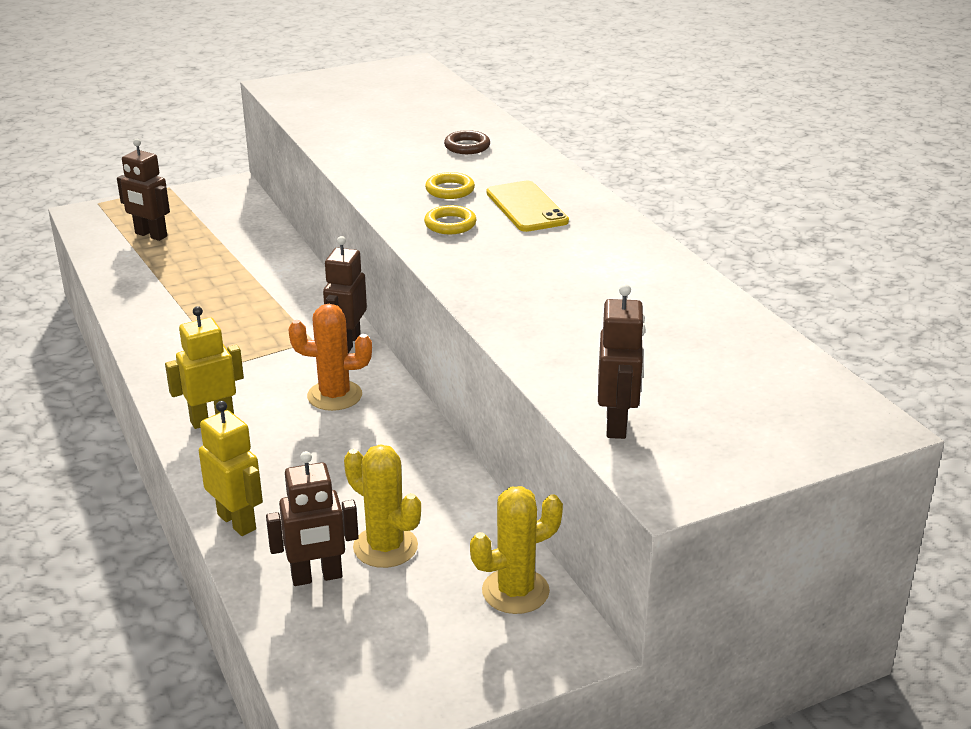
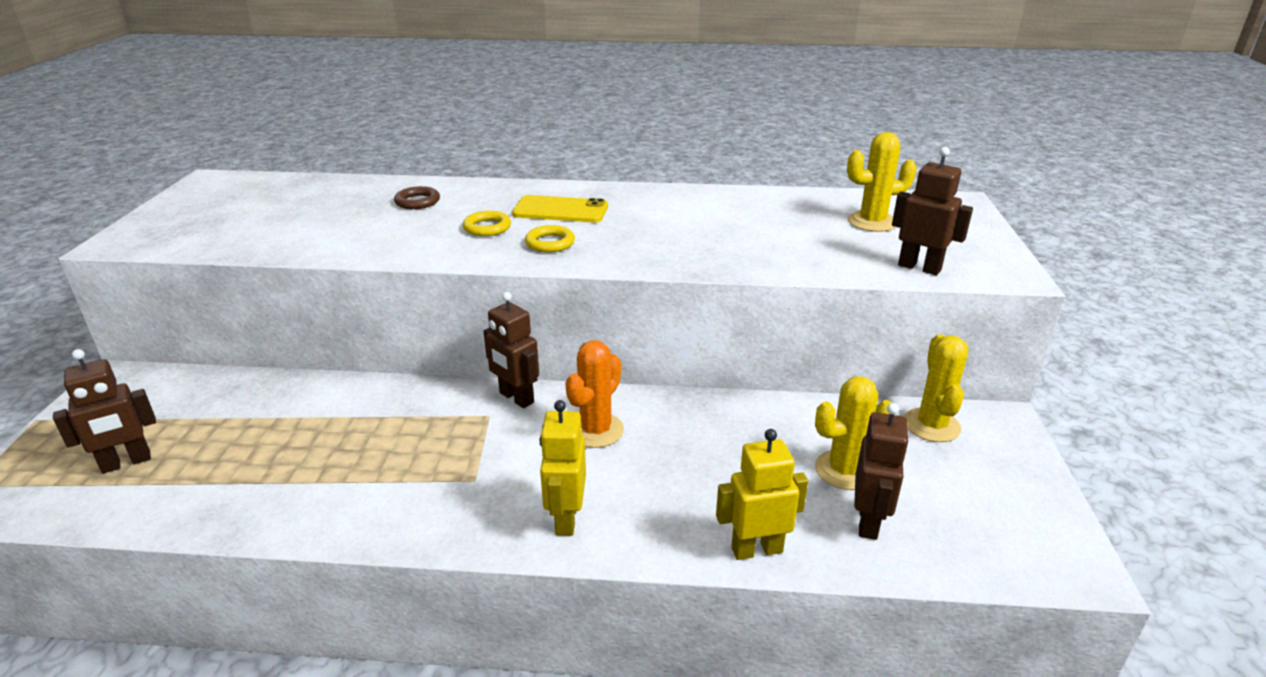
camera: 60 degrees left, 0 degrees up
none -> yellow cactus [847,132,917,232]

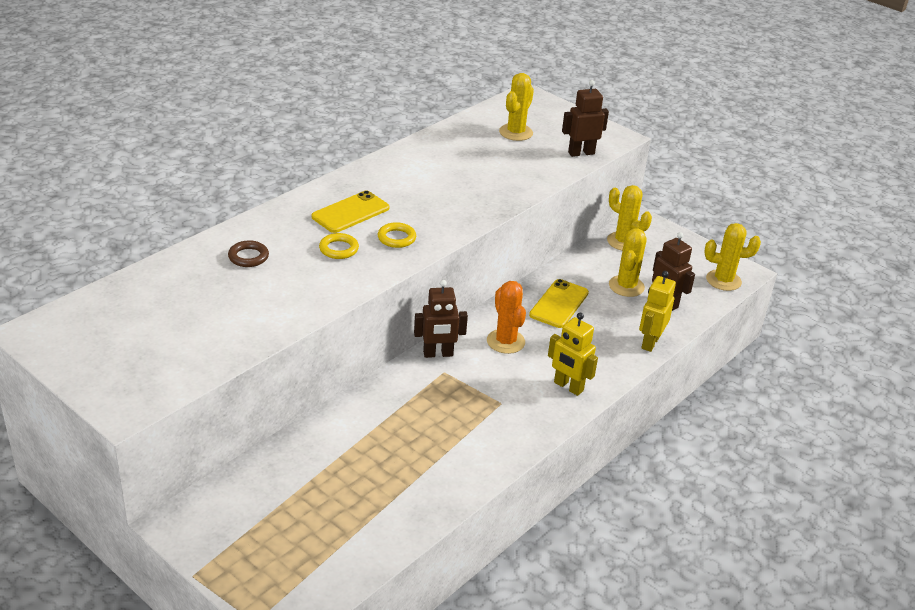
camera: 55 degrees left, 5 degrees up
brown robot [53,349,156,474] -> none
none -> yellow phone [529,279,589,328]
none -> yellow cactus [704,223,761,291]

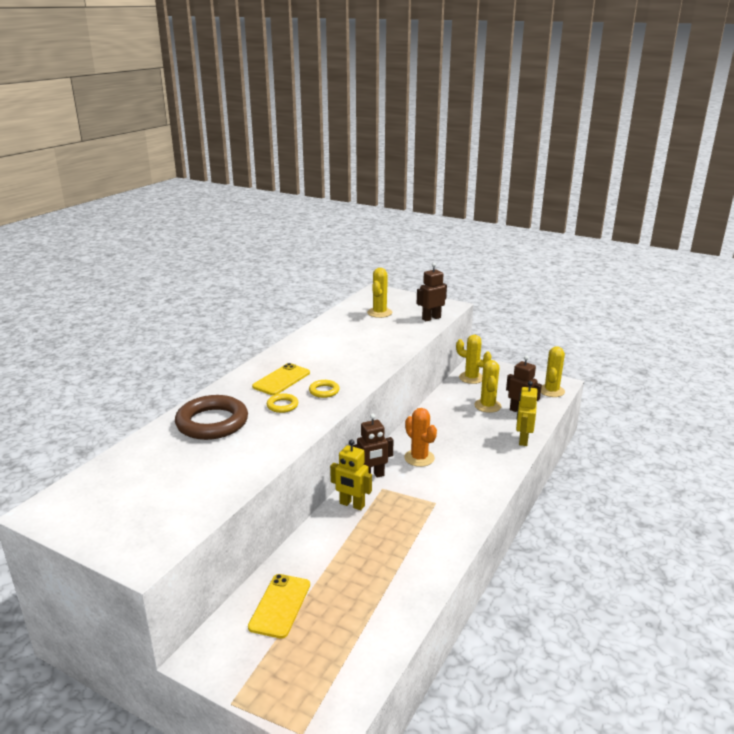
camera: 10 degrees left, 10 degrees down
brown ring [228,240,269,267] -> brown ring [175,395,248,440], size x2.17
yellow phone [529,279,589,328] -> yellow phone moved to [248,574,310,639]
yellow robot [548,313,598,396] -> yellow robot moved to [330,440,372,510]
yellow cactus [704,223,761,291] -> yellow cactus turned 60 degrees counterclockwise [541,346,565,397]

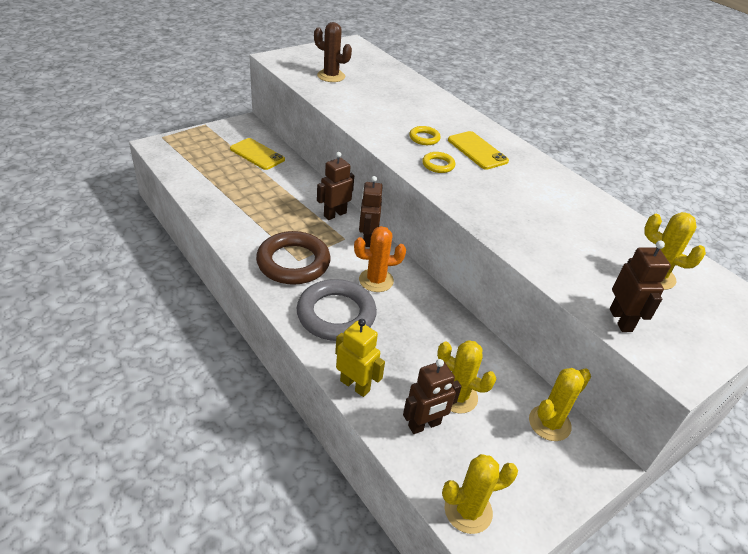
camera: 110 degrees right, 15 degrees up
brown ring [175,395,248,440] -> brown ring moved to [256,231,331,285]
yellow robot [330,440,372,510] -> brown robot [317,152,354,220]
yellow cactus [541,346,565,397] -> yellow cactus turned 60 degrees counterclockwise [442,454,518,534]
none -> grey ring [297,279,377,341]
none -> brown cactus [314,22,352,82]

